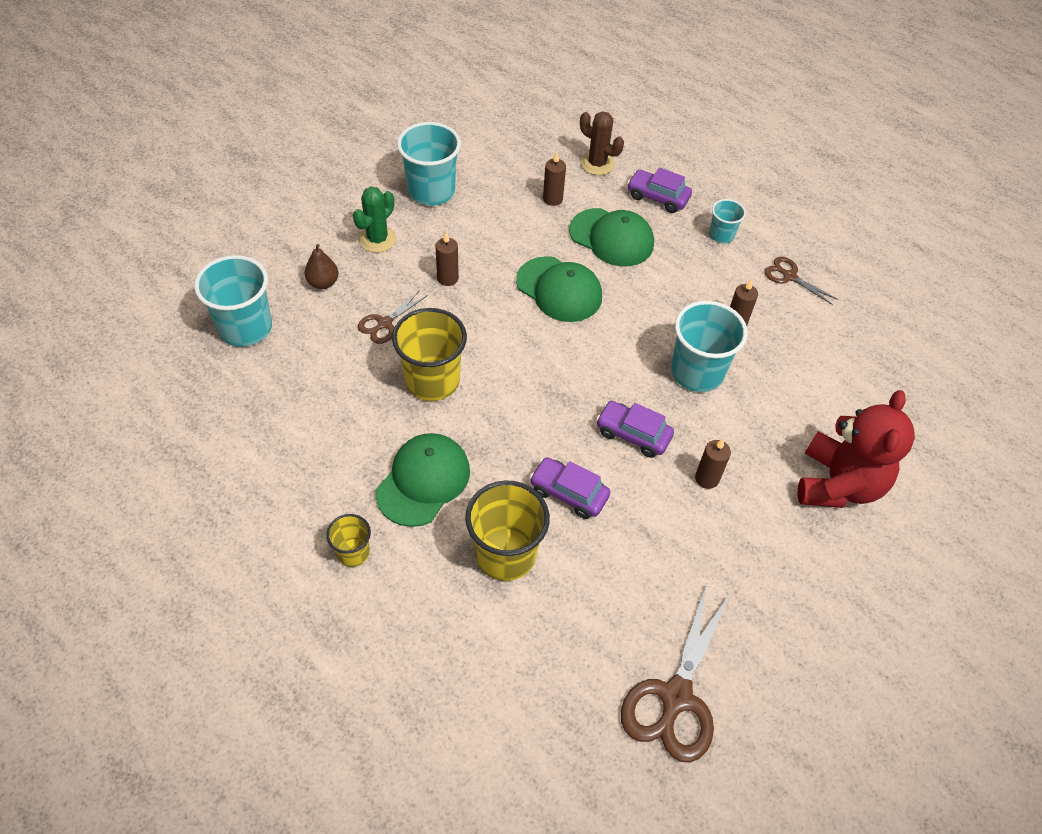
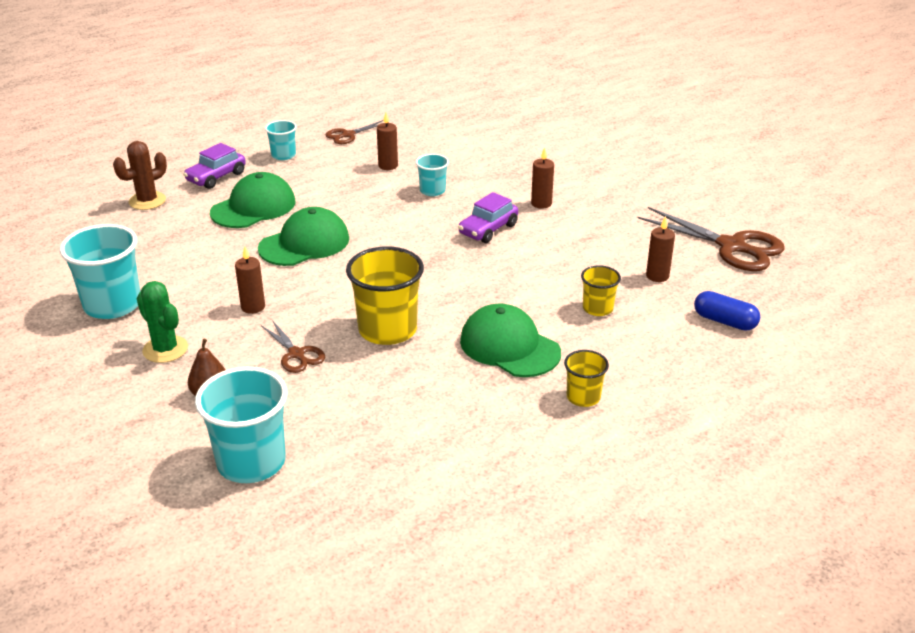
camera: 75 degrees left, 20 degrees down
yellow cup [465,480,550,581] -> yellow cup [581,265,621,316], size x0.53
purple car [530,457,610,519] -> none
brown candle [543,152,566,206] -> brown candle moved to [646,216,675,282]
turquoise cup [671,301,748,392] -> turquoise cup [416,154,449,196], size x0.53
red teddy bear [797,390,915,508] -> none
none -> blue capsule [694,291,760,331]

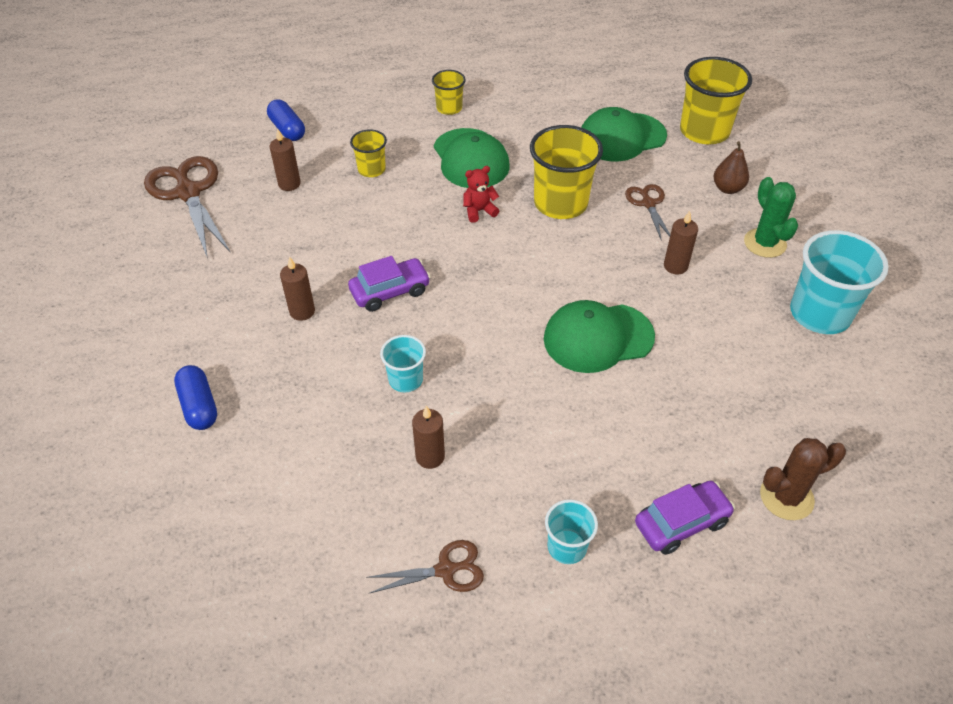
camera: 155 degrees left, 15 degrees up
turquoise cup [195,367,288,483] -> yellow cup [680,57,752,144]
green cap [210,172,295,228] -> green cap moved to [581,107,667,162]
none -> blue capsule [174,365,217,430]
none -> red teddy bear [463,166,499,223]

